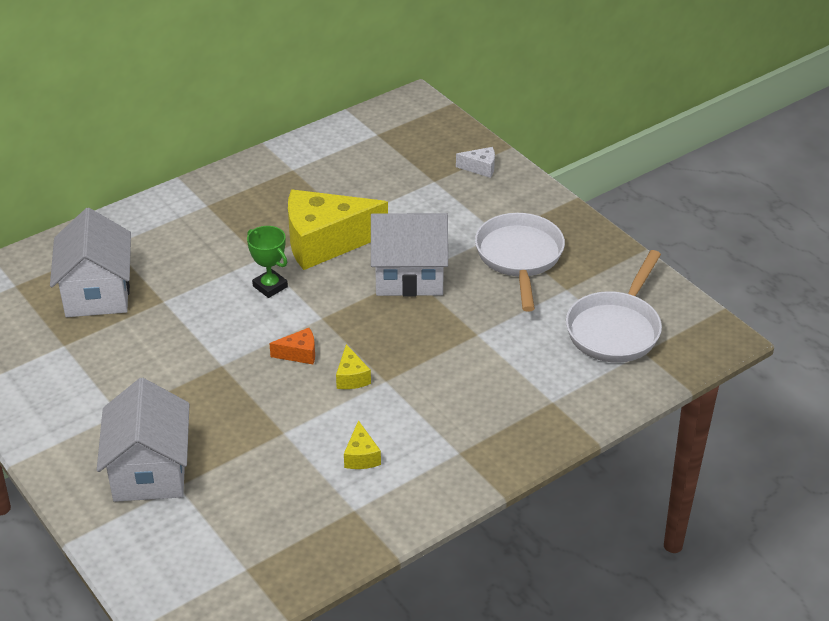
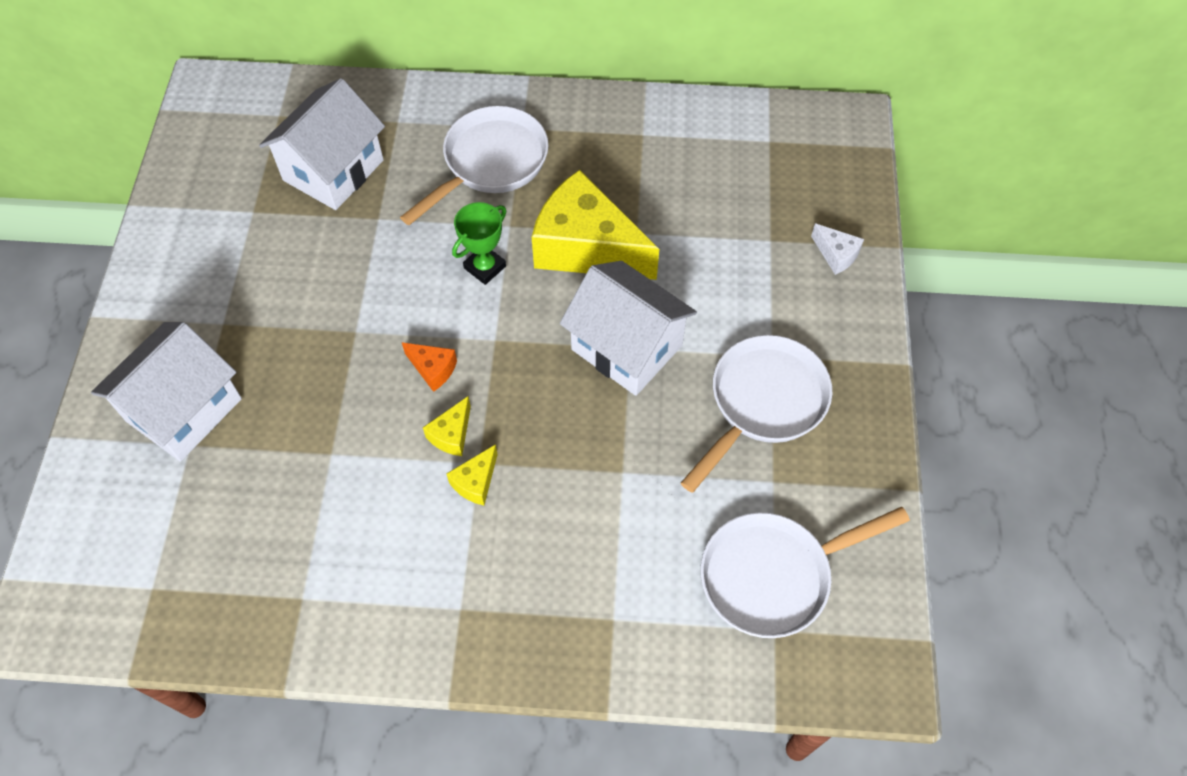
camera: 40 degrees right, 20 degrees up
green trophy [247,226,288,298] -> green trophy turned 45 degrees clockwise [452,202,506,285]
yellow cheese [344,420,381,469] -> yellow cheese moved to [446,444,498,505]
none -> white pan [400,106,549,225]

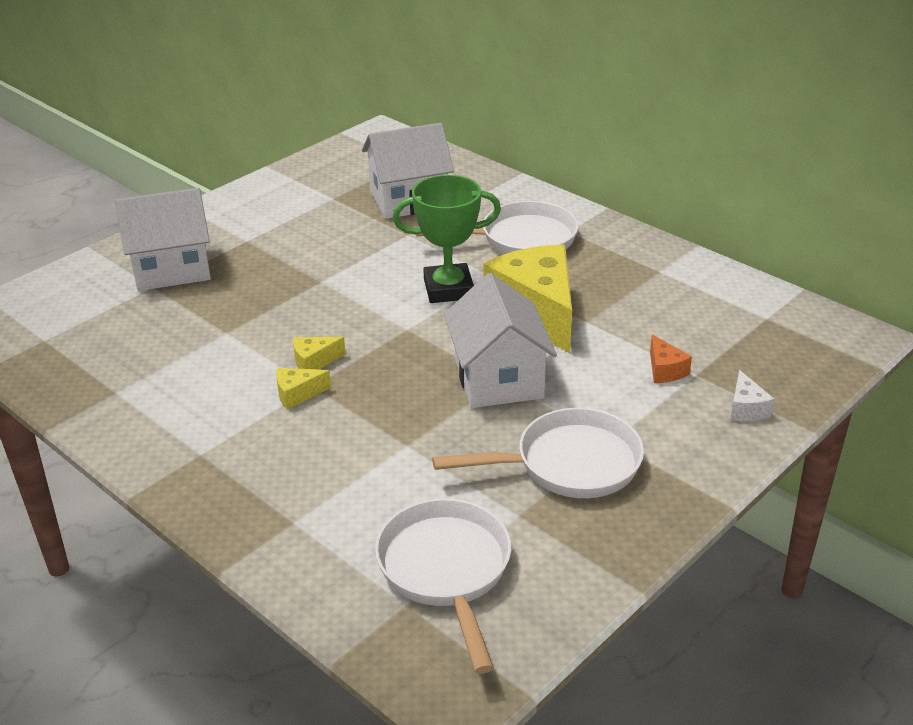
camera: 40 degrees right, 25 degrees down
orange cheese [402,342,457,392] -> orange cheese moved to [650,334,692,383]
green trophy [452,202,506,285] -> green trophy [393,175,501,303], size x1.59
white pan [701,507,910,638] -> white pan turned 60 degrees clockwise [375,499,511,674]

